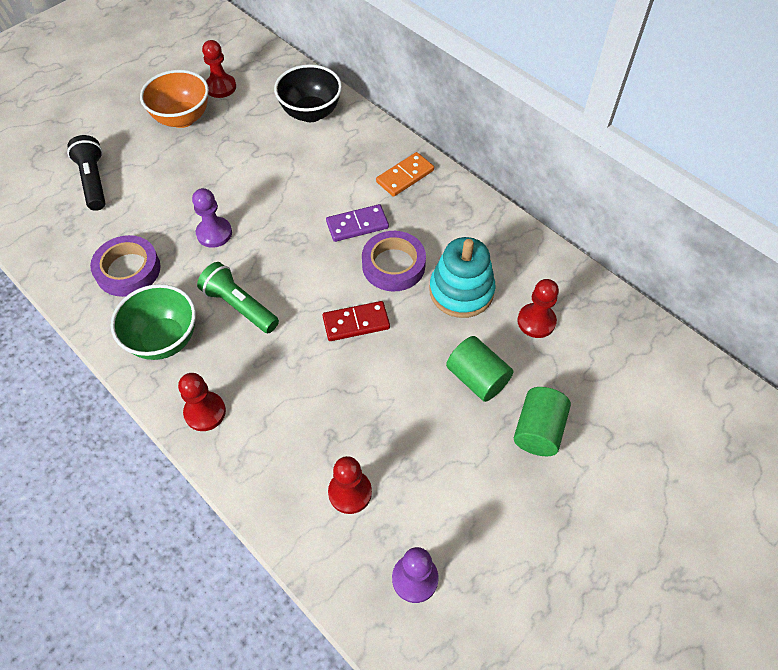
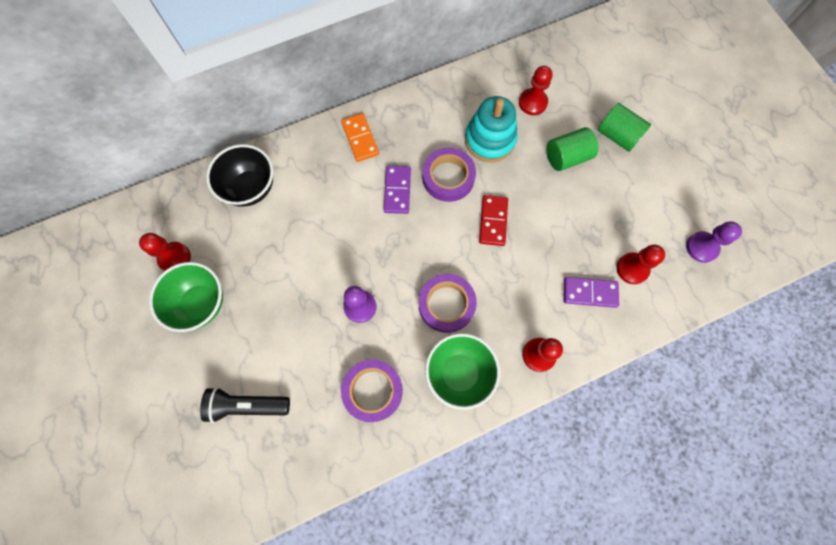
camera: 70 degrees left, 15 degrees up
orange bowl [140,70,209,128] -> green bowl [149,262,223,332]
green flashlight [197,262,279,333] -> purple tape [419,274,477,333]
none -> purple domino [564,277,619,308]

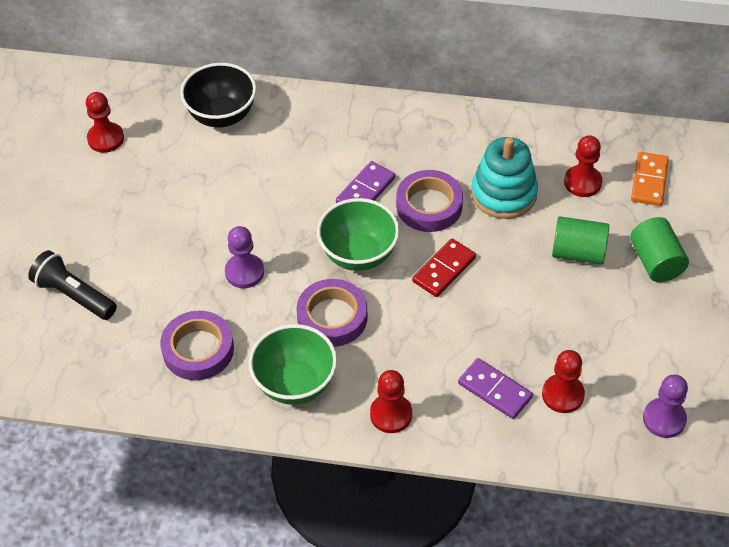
camera: 35 degrees right, 20 degrees down
green bowl [149,262,223,332] -> green bowl moved to [317,198,400,271]
orange domino [341,113,379,162] -> orange domino moved to [631,152,669,206]

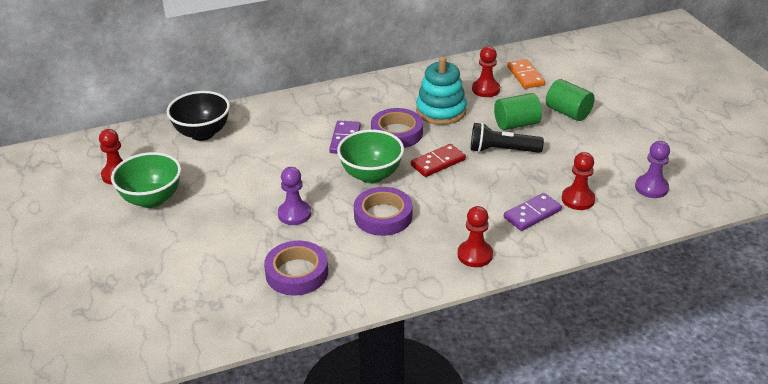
camera: 30 degrees left, 15 degrees down
black flashlight [28,250,117,320] -> black flashlight moved to [471,123,544,153]
green bowl [249,324,337,405] -> green bowl moved to [111,152,181,208]
red domino [412,238,476,297] -> red domino turned 45 degrees clockwise [411,144,466,177]
purple domino [458,358,533,419] -> purple domino turned 45 degrees counterclockwise [504,193,562,231]

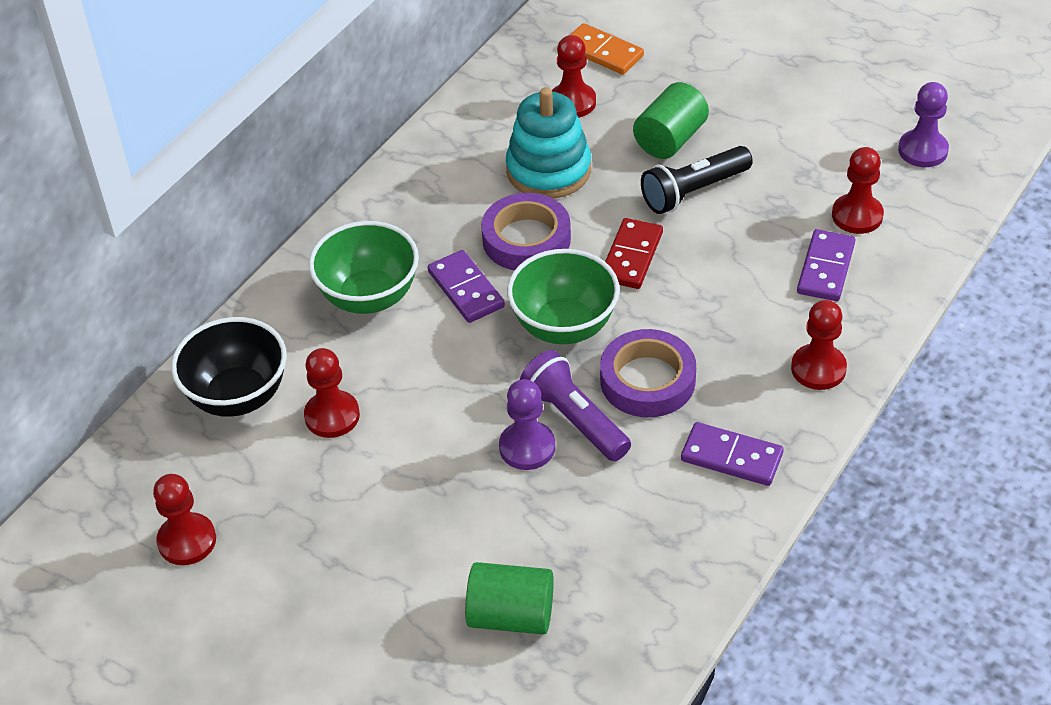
camera: 35 degrees left, 10 degrees up
green bowl [111,152,181,208] -> green bowl moved to [309,221,419,314]
purple tape [264,241,328,296] -> none
green cylinder [546,79,595,121] -> green cylinder moved to [465,562,554,635]
none -> red pawn [304,348,360,438]
none -> purple flashlight [520,350,631,461]
none -> purple domino [681,422,784,486]

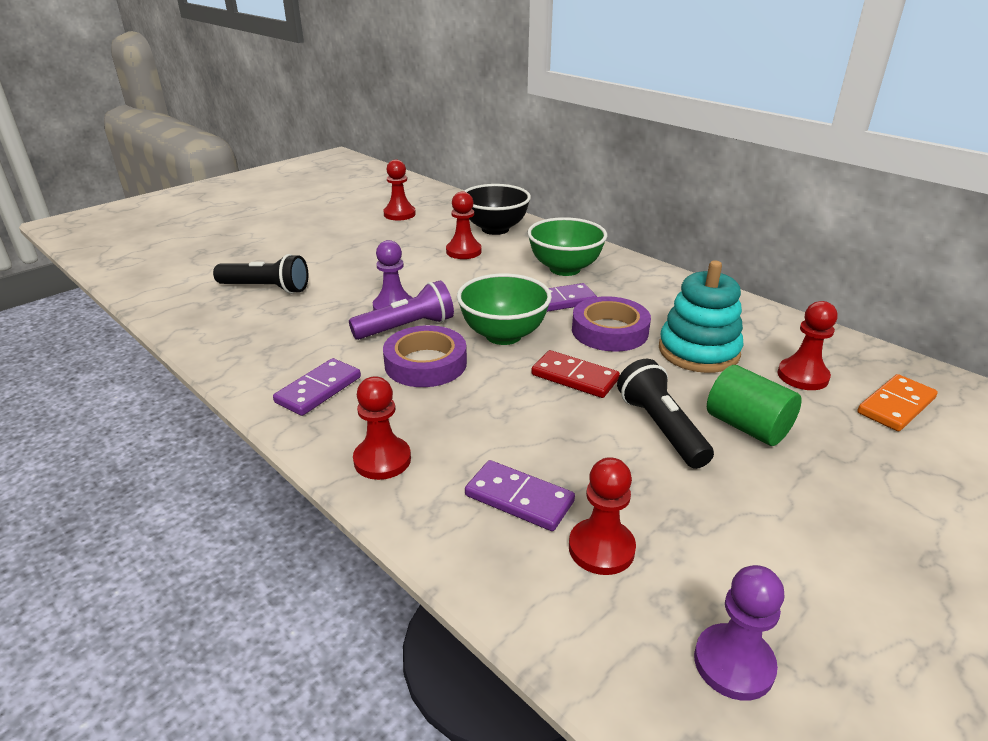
camera: 100 degrees right, 15 degrees down
green cylinder [465,562,554,635] -> black flashlight [213,254,308,294]

